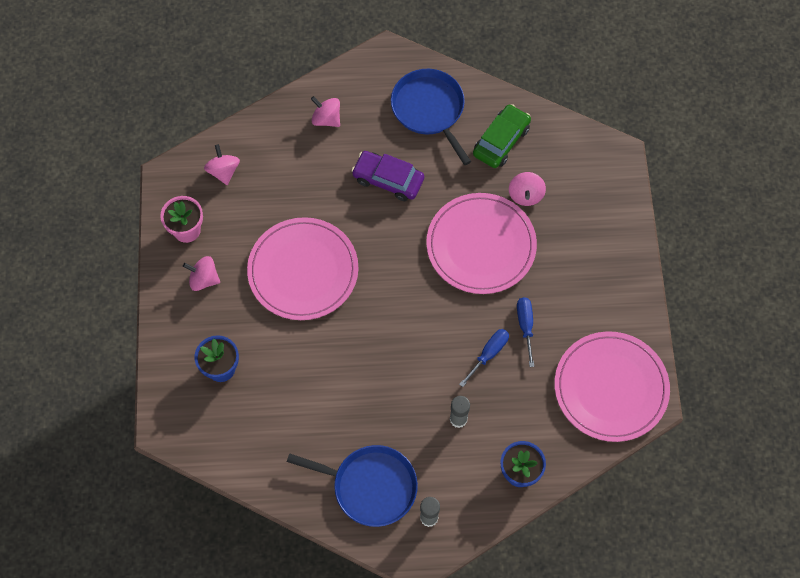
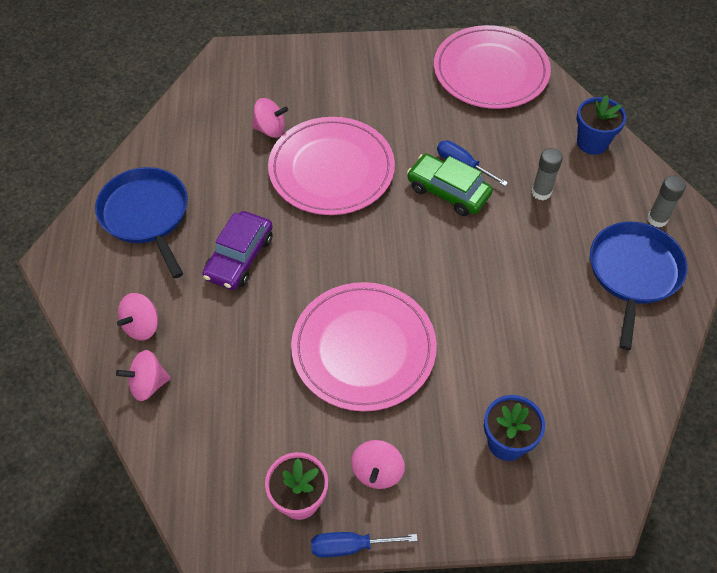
camera: 90 degrees left, 10 degrees down
pink spinning top [204,144,240,185] -> pink spinning top moved to [116,350,171,401]
blue pan [391,69,471,165] -> blue pan turned 90 degrees clockwise [95,167,188,279]
green car [473,104,531,168] -> green car moved to [407,153,493,216]
blue screwdriver [517,297,534,367] -> blue screwdriver moved to [311,532,418,558]

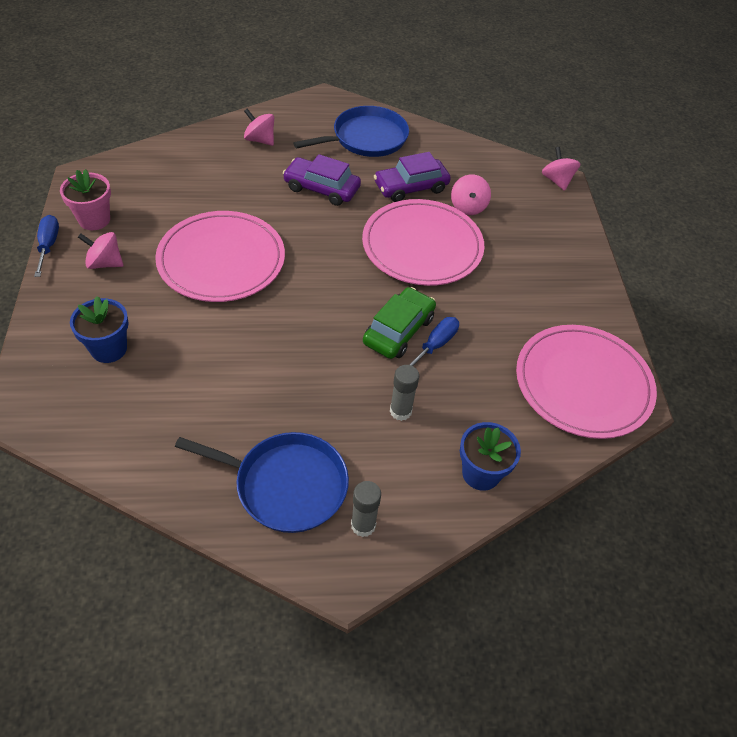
camera: 85 degrees right, 5 degrees down
pink spinning top [116,350,171,401] -> pink spinning top moved to [542,147,580,191]
none -> purple car [374,152,451,202]

